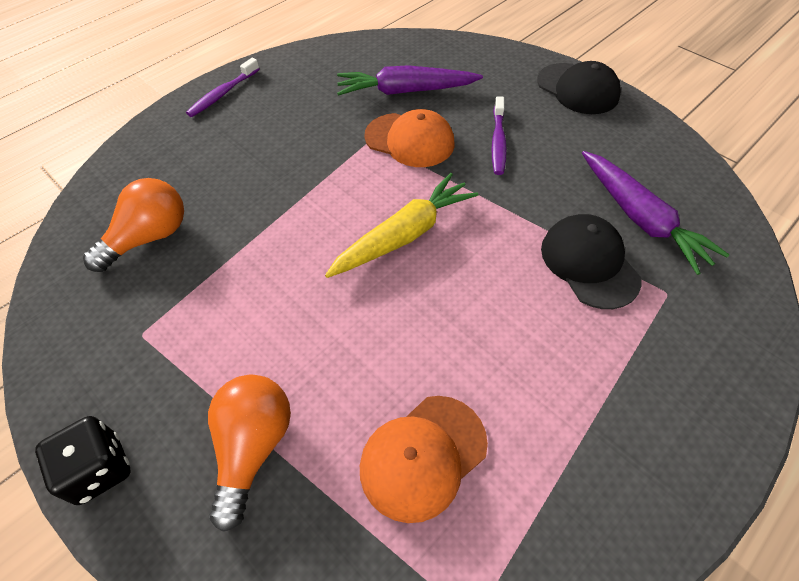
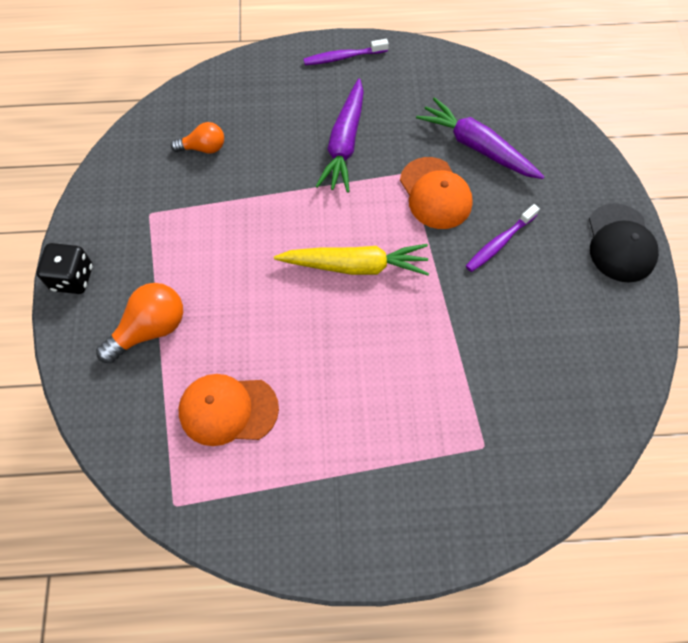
camera: 40 degrees right, 10 degrees up
orange light bulb [83,178,184,272] -> orange light bulb [171,122,224,154], size x0.64
black cap [541,214,642,309] -> none
purple carrot [582,151,730,275] -> purple carrot moved to [315,78,364,193]

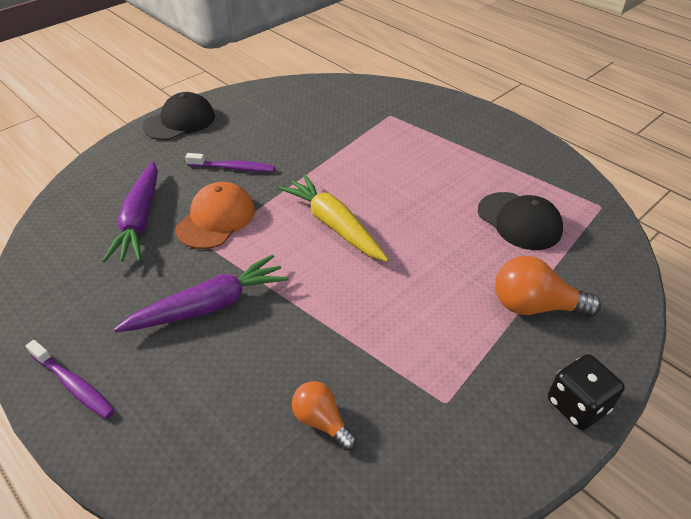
camera: 130 degrees left, 20 degrees down
orange cap [178,374,279,446] -> black cap [478,192,563,250]

